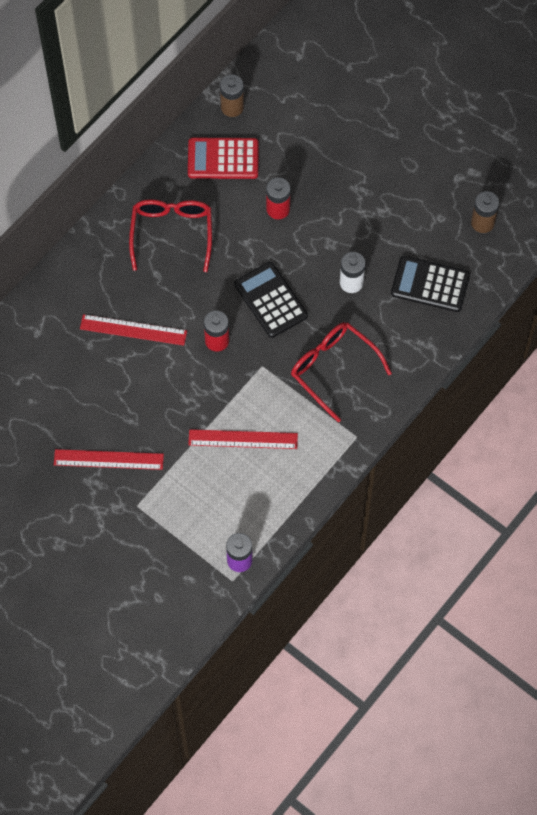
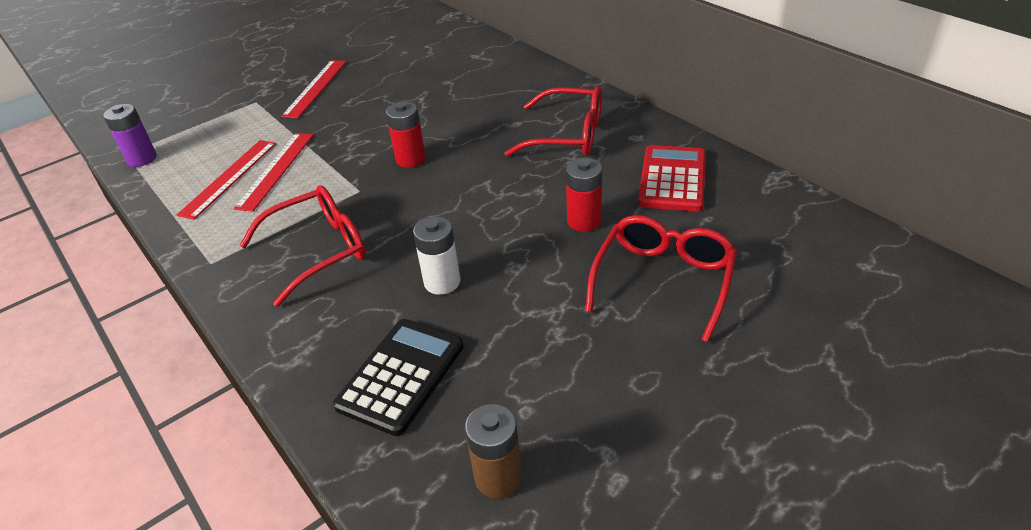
camera: 105 degrees right, 25 degrees down
red ruler [80,314,187,346] -> red ruler moved to [177,140,276,220]
brown battery [220,74,244,117] -> none
black calculator [234,262,308,338] -> none
none -> red glasses [585,215,737,342]

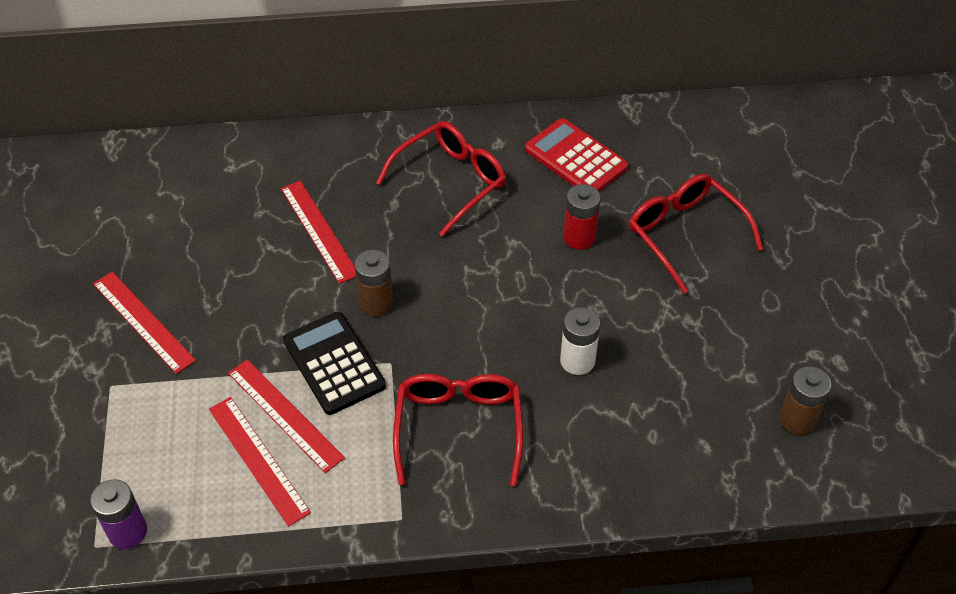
camera: 60 degrees left, 10 degrees up
black calculator [333,319,464,436] -> black calculator moved to [283,312,386,415]
red battery [386,102,426,168] -> brown battery [355,250,393,316]
none -> red ruler [281,181,356,284]

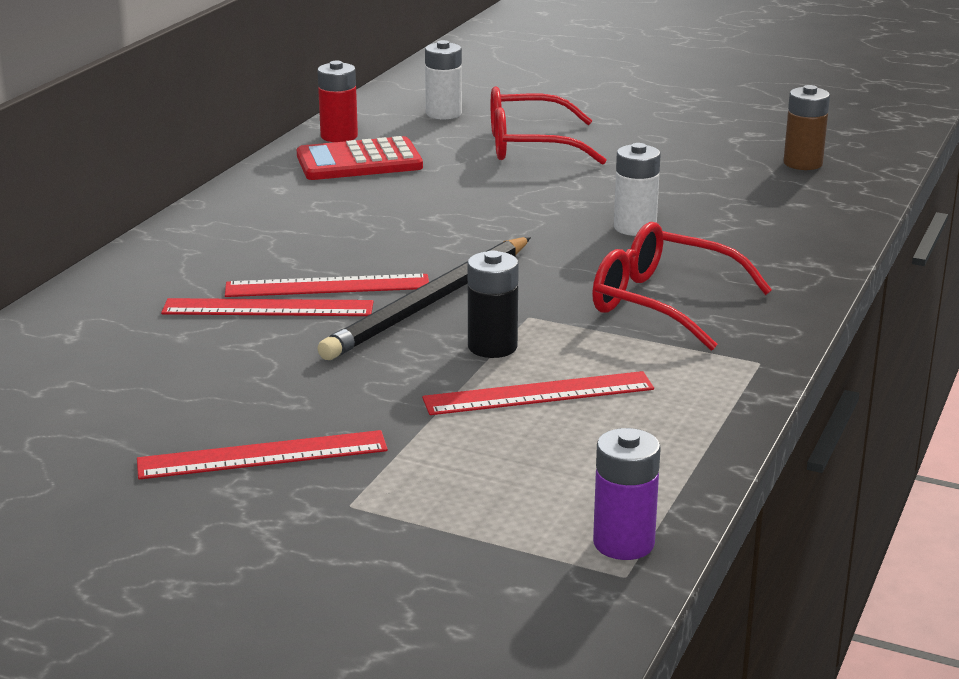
camera: 60 degrees left, 25 degrees down
red ruler [209,397,311,527] -> red ruler moved to [225,274,429,297]
black calculator [283,312,386,415] -> black battery [468,251,519,358]
brown battery [355,250,393,316] -> black pencil [317,237,531,360]
red glasses [376,121,506,237] -> none
red battery [563,184,601,250] -> red battery moved to [317,61,358,142]
none -> white battery [425,40,462,119]

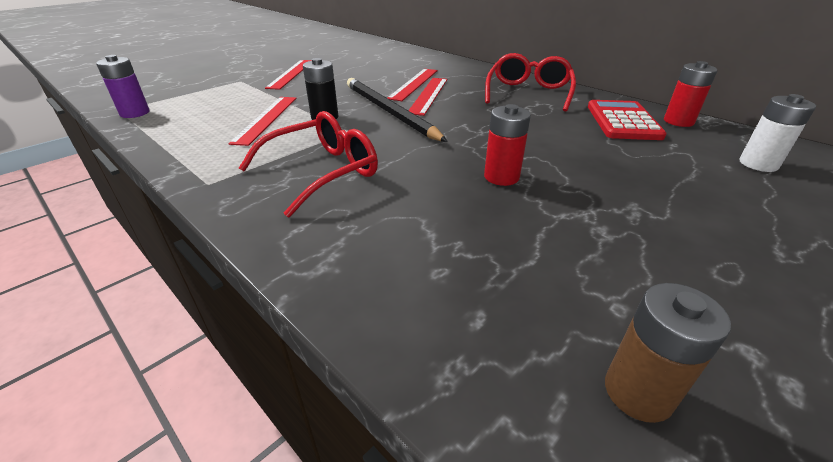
camera: 110 degrees right, 10 degrees up
red glasses [491,86,607,165] -> red glasses moved to [485,53,576,111]
white battery [614,143,661,236] -> none
none -> red battery [484,104,531,186]

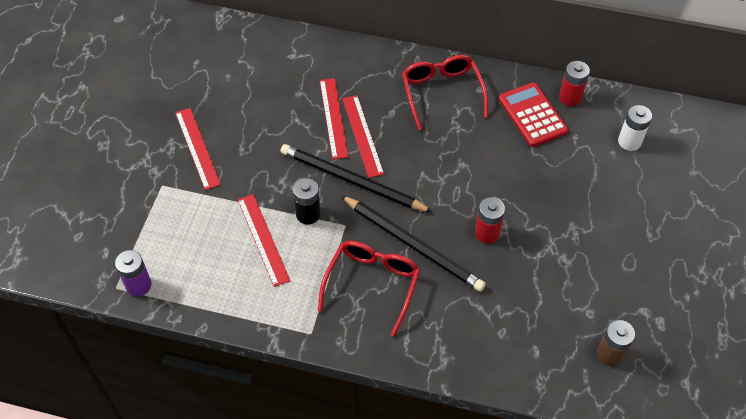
camera: 30 degrees left, 20 degrees up
none -> black pencil [341,195,486,292]

